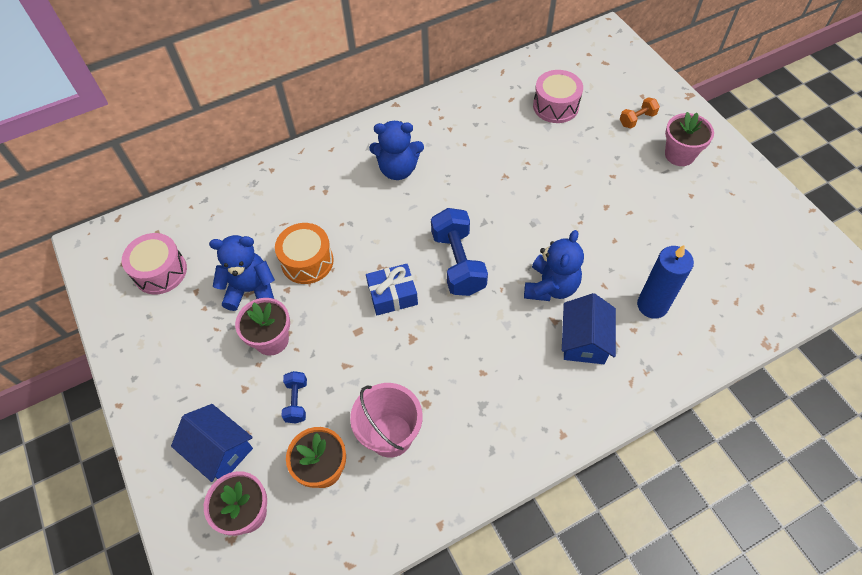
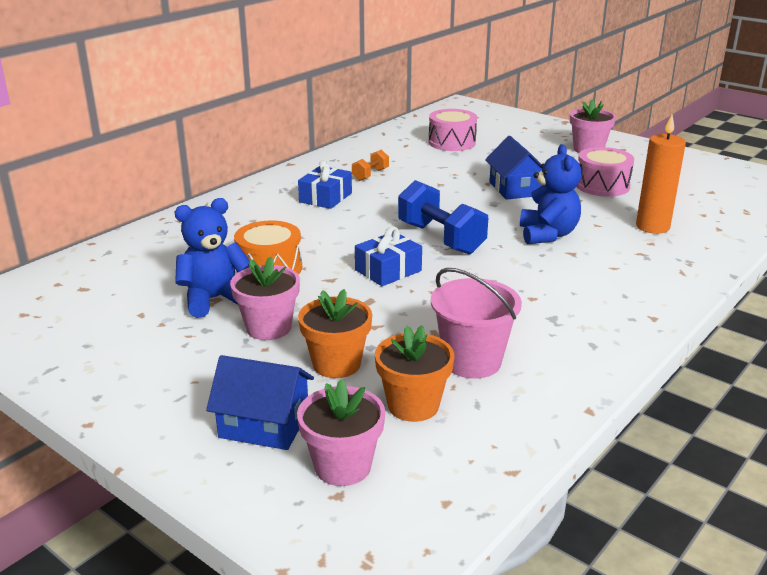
camera: 25 degrees left, 30 degrees down
pink drum [122,233,187,294] -> pink drum moved to [577,147,634,197]
blue dumbbell [281,371,307,424] -> orange flower pot [298,289,372,378]
blue teddy bear [369,121,424,180] -> blue gift [298,160,352,209]
blue house [562,293,616,364] -> blue house moved to [485,136,542,200]
orange dumbbell [620,97,660,128] -> orange dumbbell moved to [352,150,389,181]
blue candle [637,245,694,319] -> orange candle [636,114,686,234]

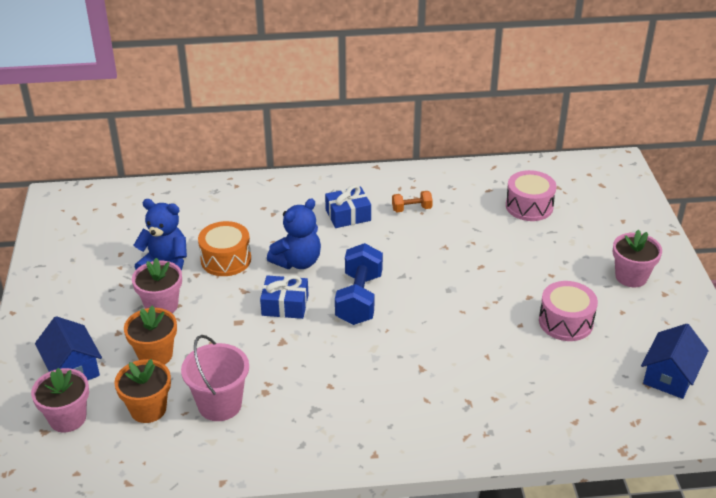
camera: 45 degrees right, 10 degrees up
blue house [485,136,542,200] -> blue house moved to [641,324,709,399]
blue teddy bear [520,144,581,244] -> blue teddy bear moved to [267,198,321,269]
orange candle [636,114,686,234] -> none

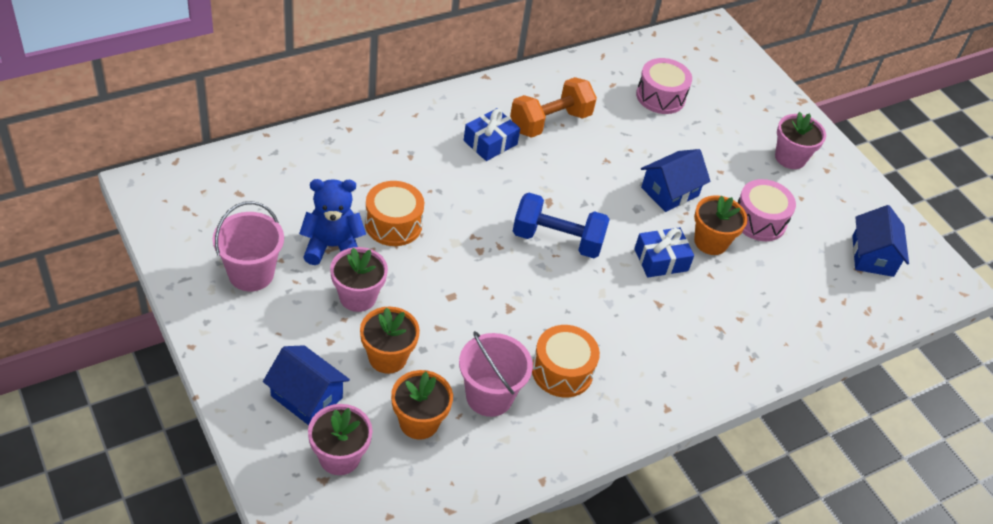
camera: 30 degrees left, 10 degrees up
blue gift [260,275,308,319] -> blue gift moved to [634,227,694,277]
blue teddy bear [267,198,321,269] -> none
blue dumbbell [335,243,383,325] -> blue dumbbell turned 60 degrees counterclockwise [513,193,610,258]
orange dumbbell [392,191,433,212] -> orange dumbbell [510,77,597,138], size x1.95
none -> pink bucket [213,201,284,292]
none -> orange drum [532,325,600,397]
none -> blue house [641,149,711,212]
none -> orange flower pot [694,195,748,255]

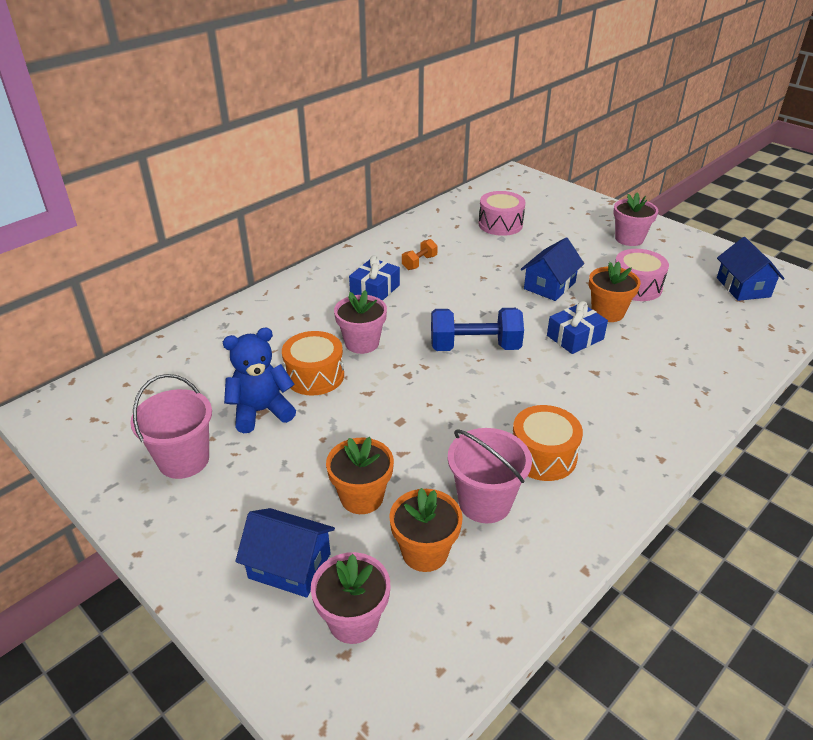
camera: 10 degrees left, 10 degrees down
pink flower pot [330,247,388,312] -> pink flower pot moved to [334,290,387,354]
orange dumbbell [510,77,597,138] -> orange dumbbell [402,239,438,270], size x0.51

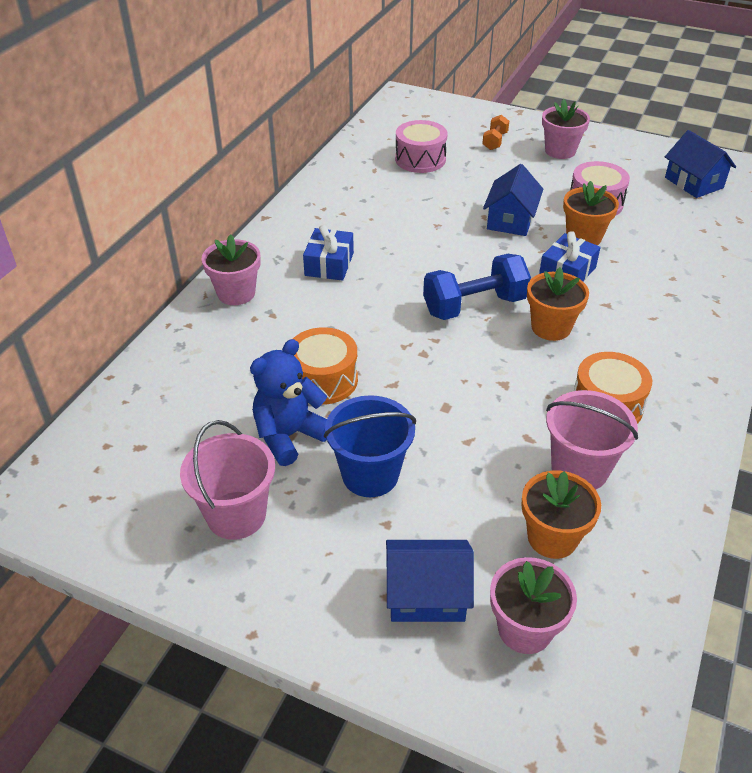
camera: 20 degrees left, 5 degrees up
orange flower pot [326,437,394,514] -> orange flower pot moved to [527,267,589,341]
pink flower pot [334,290,387,354] -> pink flower pot moved to [202,234,261,305]
orange dumbbell [402,239,438,270] -> orange dumbbell moved to [482,115,509,150]
none -> blue bucket [324,395,416,497]

